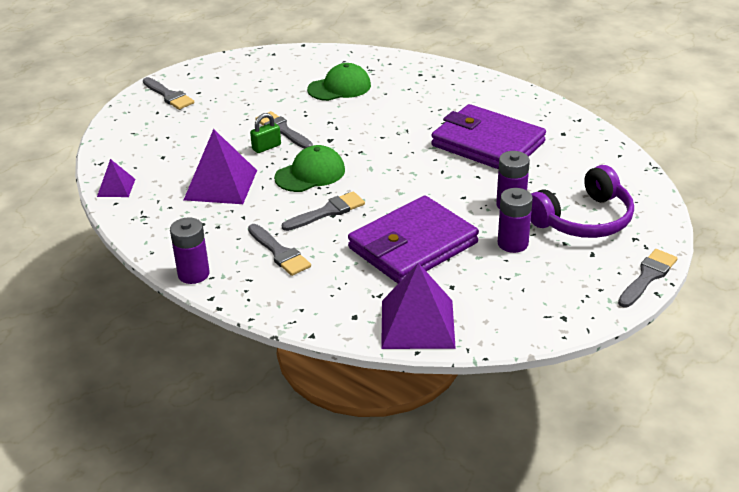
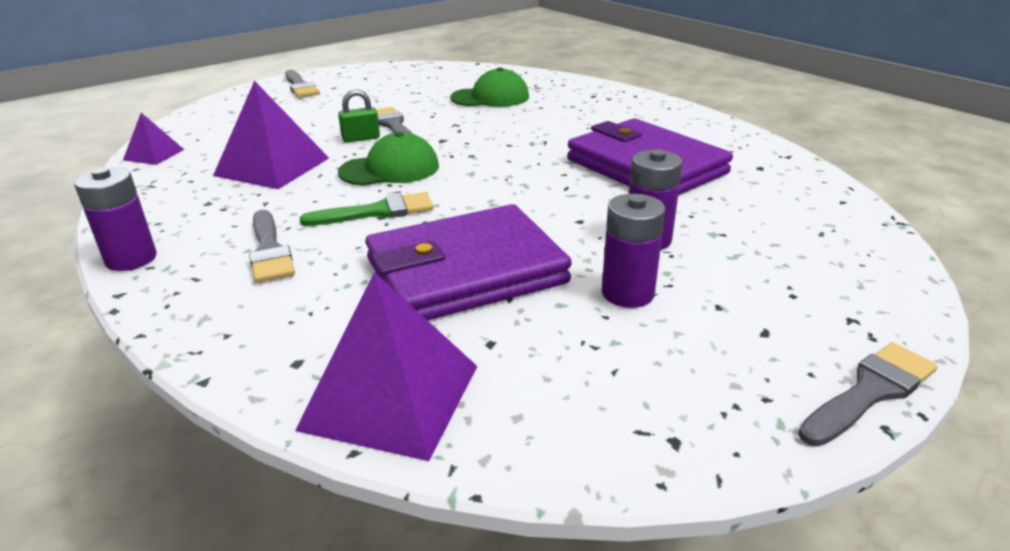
camera: 15 degrees right, 5 degrees down
grey brush [282,191,365,231] -> green brush [300,192,433,226]
purple headphones [531,165,634,238] -> none

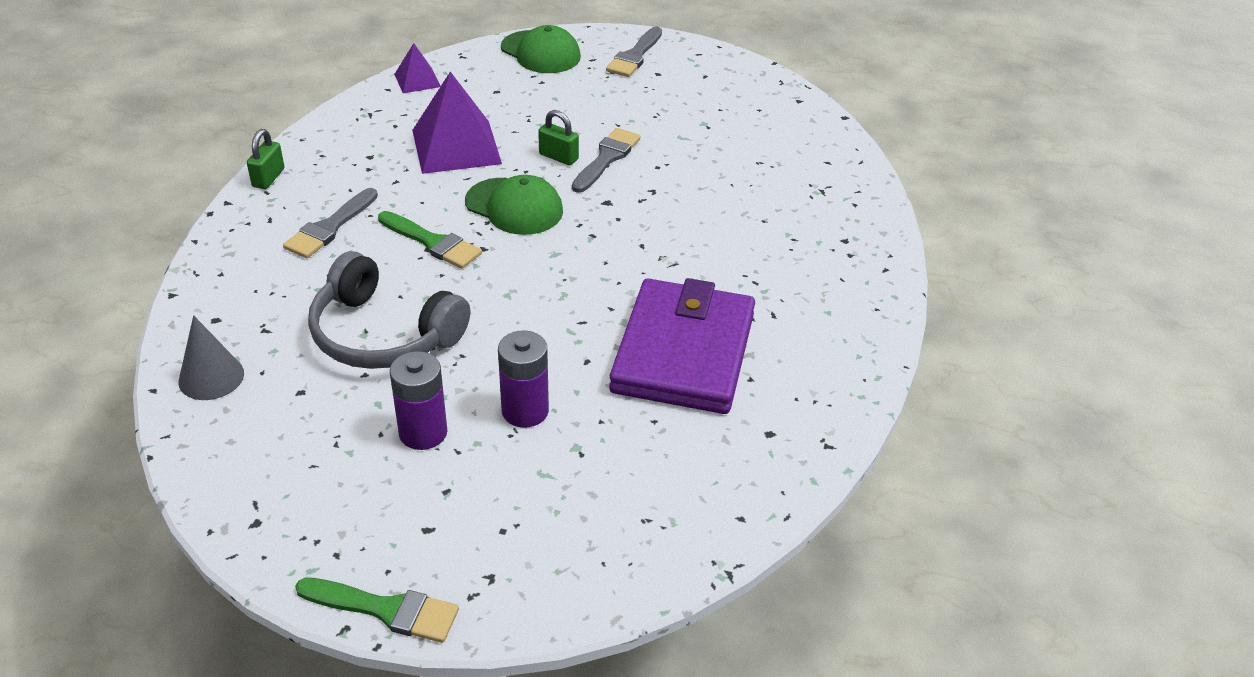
camera: 50 degrees right, 10 degrees up
purple battery [74,167,157,271] -> green padlock [247,129,284,189]
purple pyramid [295,272,477,461] -> grey cone [179,315,244,400]
purple wallet [365,204,572,320] -> grey headphones [308,251,470,369]
green cap [450,67,529,107] -> green cap moved to [501,25,581,73]
grey brush [798,342,938,447] -> green brush [295,578,459,643]

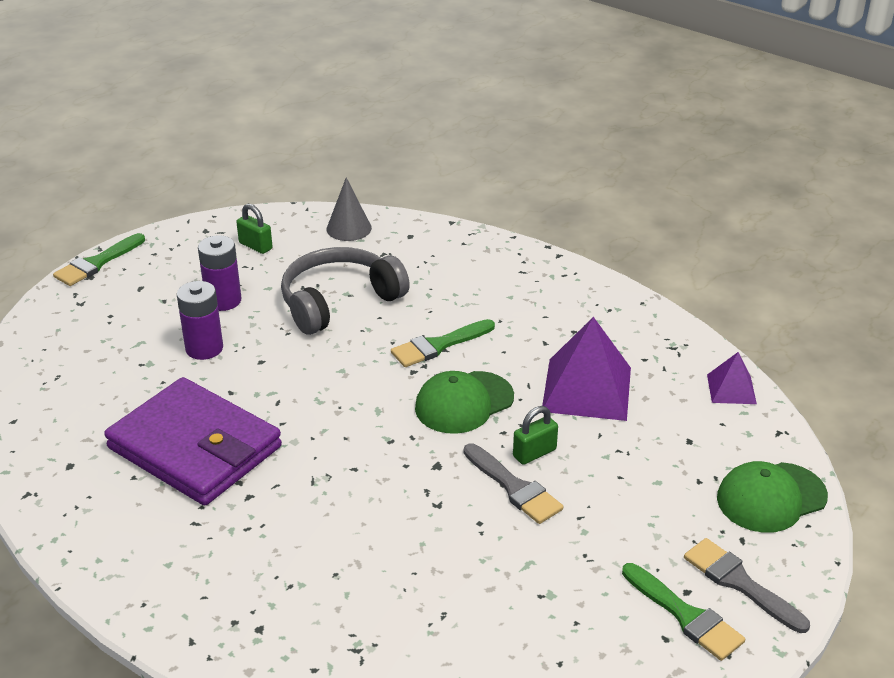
camera: 115 degrees right, 5 degrees down
green padlock [247,129,284,189] -> green padlock moved to [236,203,273,254]
grey brush [283,188,378,258] -> none
none -> green brush [622,563,745,661]

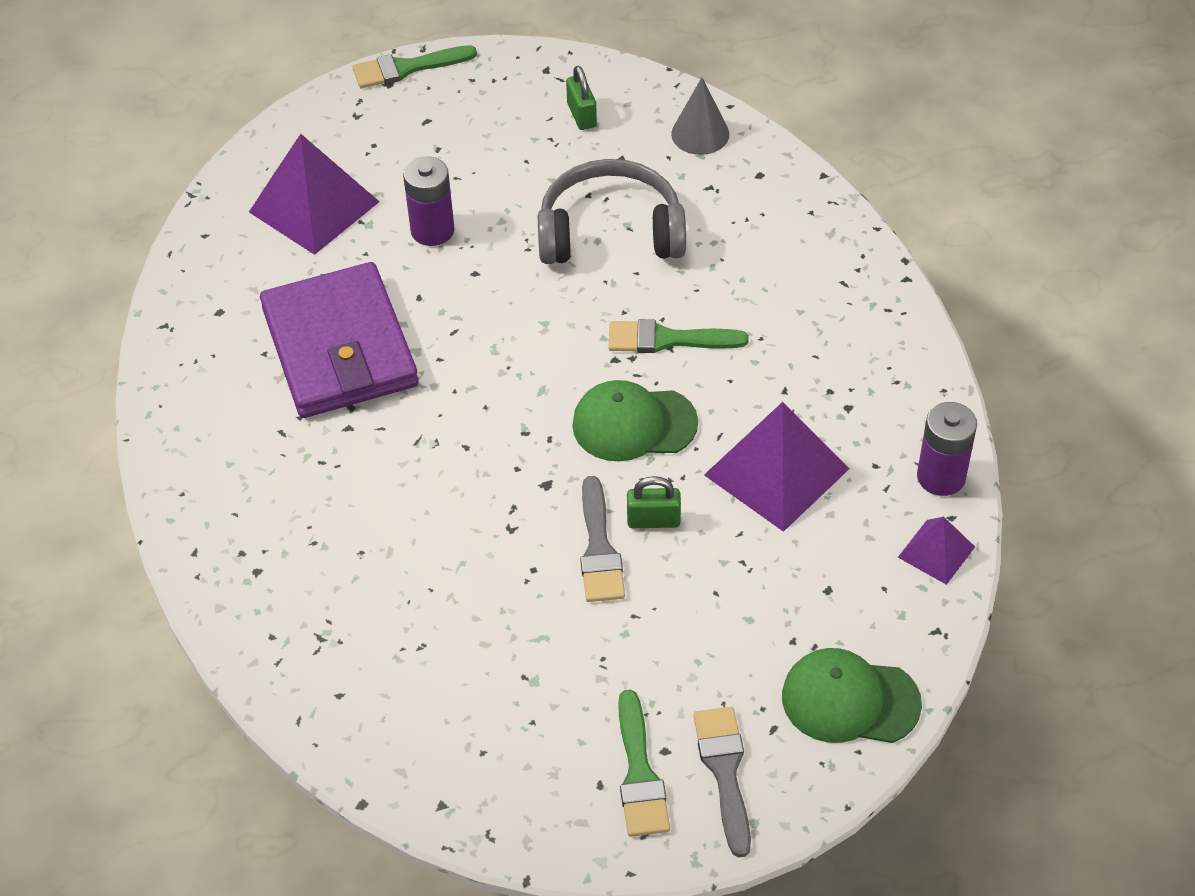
camera: 35 degrees right, 15 degrees up
purple battery [198,235,241,311] -> purple battery moved to [917,402,977,496]
none -> purple pyramid [249,134,379,255]

